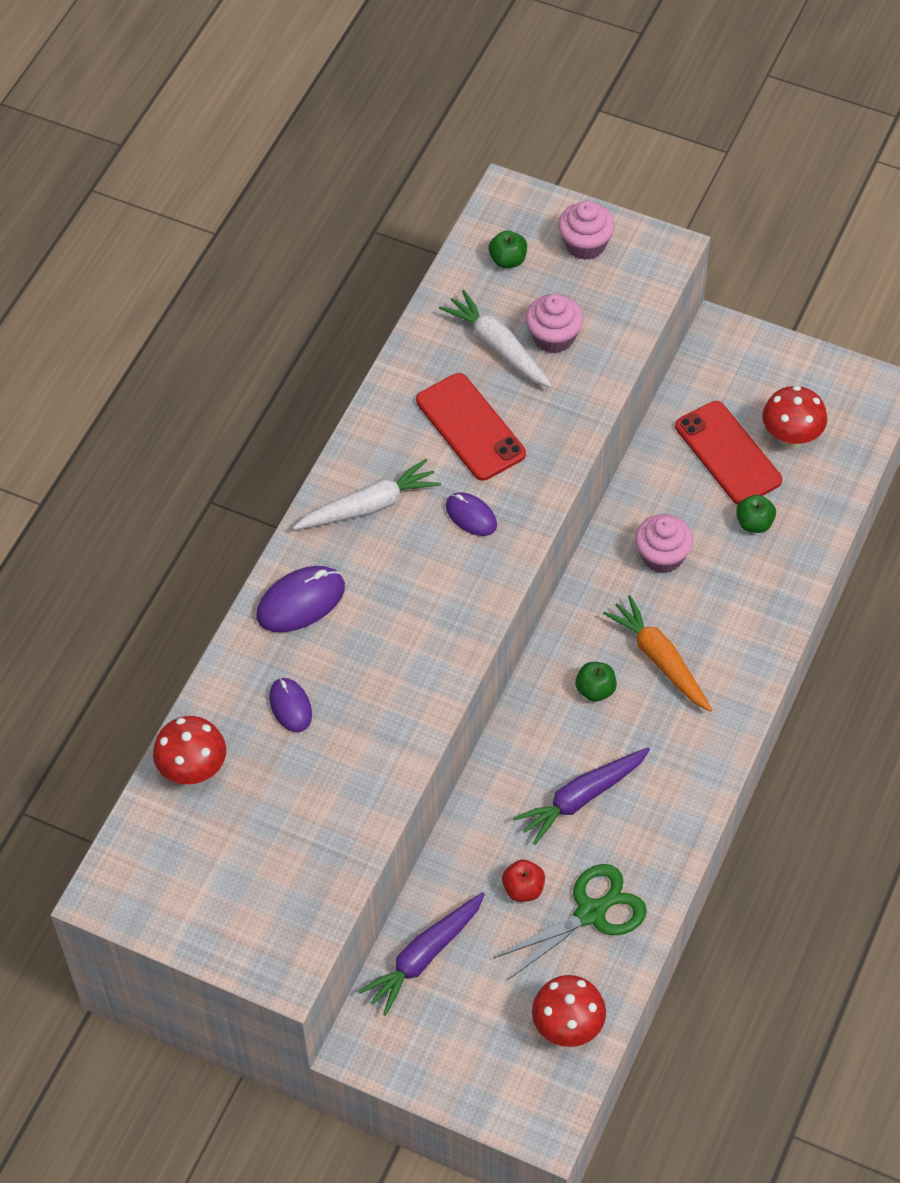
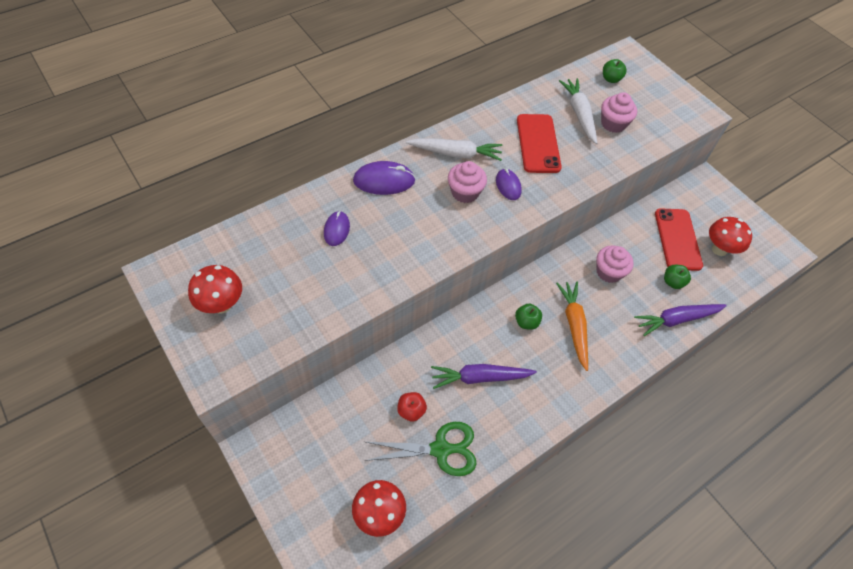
camera: 25 degrees right, 0 degrees up
red mushroom [153,716,226,784] -> red mushroom moved to [188,265,242,314]
purple carrot [358,892,485,1016] -> purple carrot moved to [634,304,727,336]
pink cupcake [558,201,615,260] -> pink cupcake moved to [448,161,487,203]

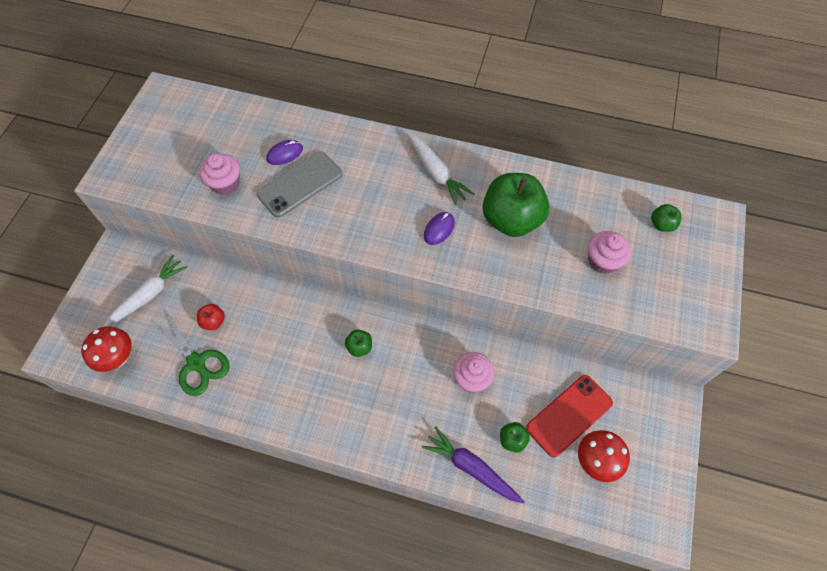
camera: 55 degrees right, 5 degrees up
red mushroom [188,265,242,314] -> none
purple mouse [353,161,415,195] -> none
purple carrot [431,364,537,389] -> none
pink cupcake [448,161,487,203] -> pink cupcake moved to [199,153,240,195]
red phone [517,114,562,173] -> green apple [482,173,550,237]
orange carrot [556,282,588,371] -> none
white carrot [559,78,597,144] -> white carrot moved to [103,255,188,327]
none -> grey phone [256,151,343,217]

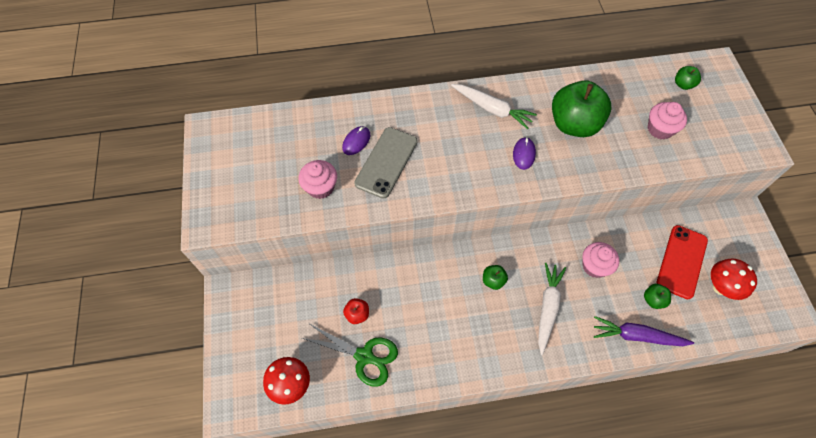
camera: 25 degrees left, 0 degrees up
white carrot [103,255,188,327] -> white carrot moved to [538,263,566,355]

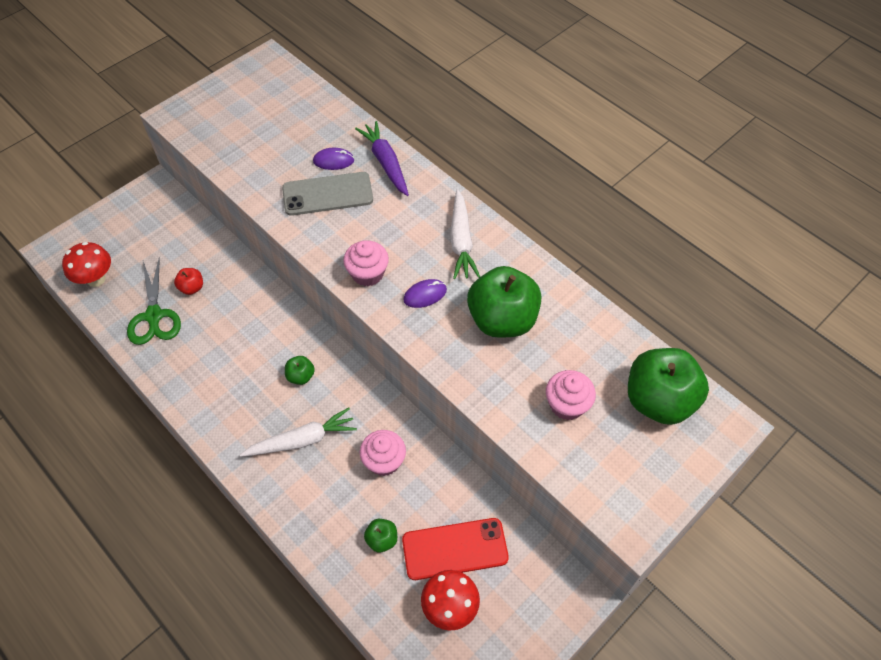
camera: 55 degrees right, 5 degrees down
pink cupcake [299,160,337,199] -> pink cupcake moved to [343,240,389,286]
purple carrot [594,316,694,346] -> purple carrot moved to [355,121,409,196]
green apple [675,66,701,90] -> green apple [628,348,709,425], size x2.27

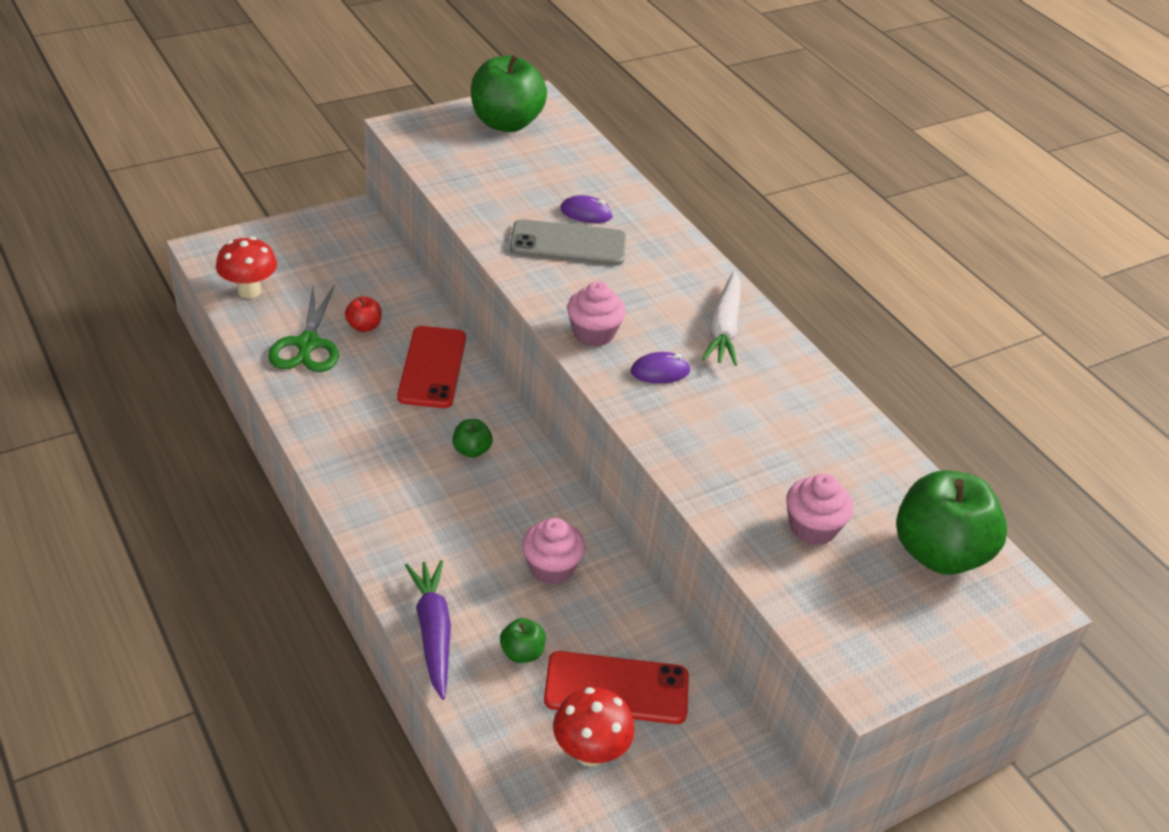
camera: 10 degrees right, 15 degrees down
white carrot [240,407,357,457] -> none
purple carrot [355,121,409,196] -> purple carrot moved to [405,560,451,700]
green apple [467,266,541,338] -> green apple moved to [471,54,547,132]
none -> red phone [397,326,466,408]

